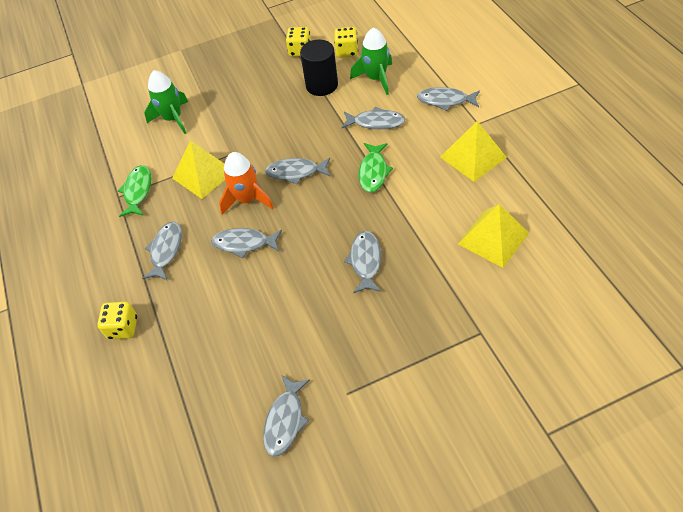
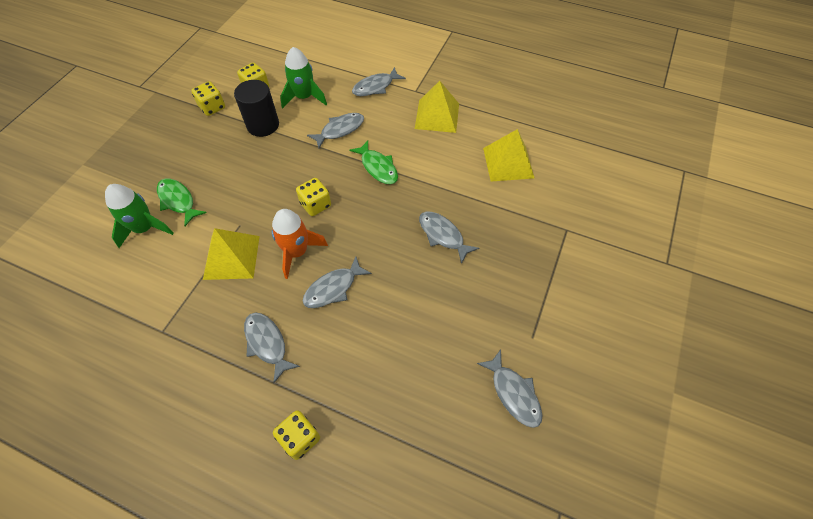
camera: 50 degrees left, 5 degrees up
green fish [118,165,152,217] -> green fish moved to [157,178,207,226]
grey fish [265,158,330,184] -> yellow dice [296,178,331,216]

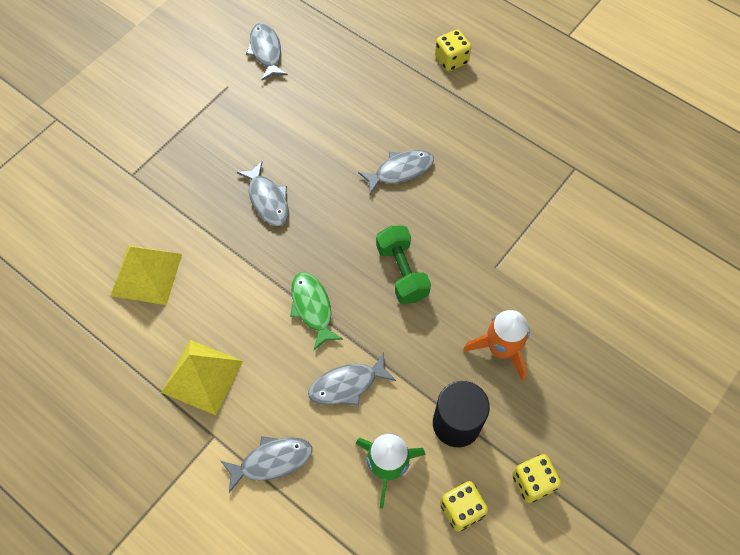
camera: 165 degrees left, 5 degrees up
green rocket [105,184,173,248] -> none
green fish [157,178,207,226] -> none
yellow pyramid [203,228,260,280] -> none
grey fish [244,312,300,383] -> none
orange rocket [272,209,328,279] -> orange rocket moved to [463,310,530,381]
yellow dice [296,178,331,216] -> green dumbbell [376,226,431,304]

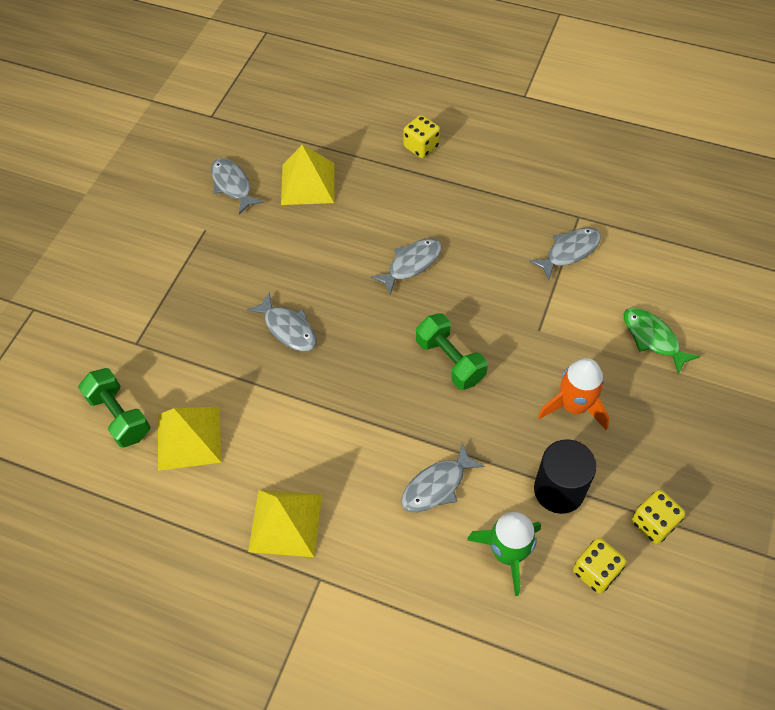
camera: 15 degrees left, 5 degrees down
grey fish [221,436,312,493] -> grey fish moved to [529,227,601,280]
green fish [290,272,343,350] -> green fish moved to [624,308,700,375]
none -> green dumbbell [78,368,150,448]
none -> yellow pyramid [281,145,334,205]

